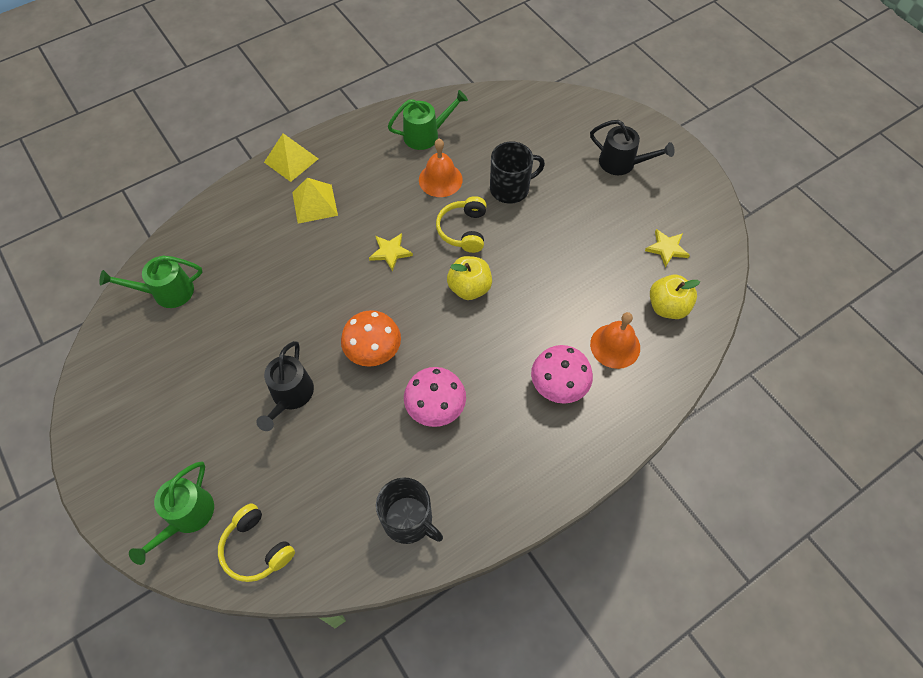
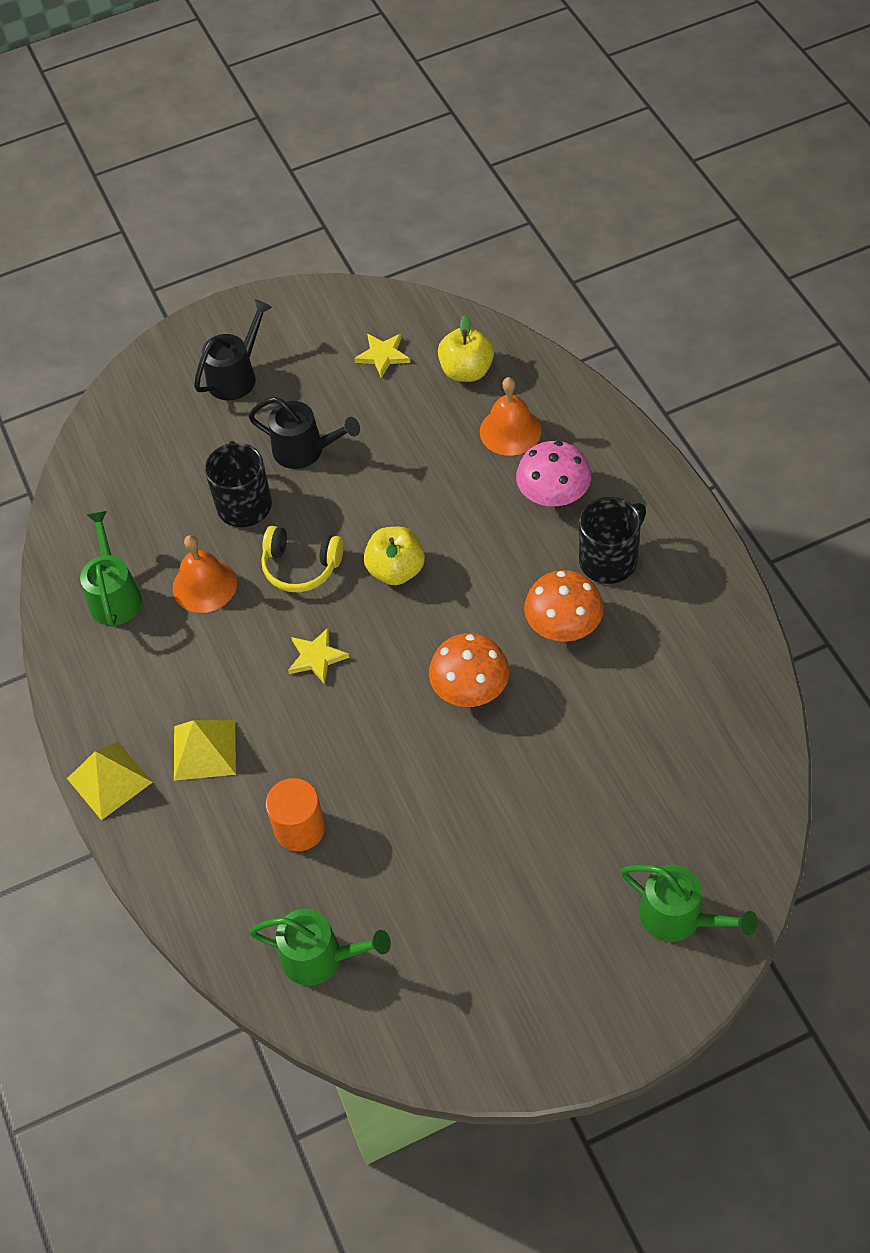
camera: 75 degrees left, 5 degrees down
green watering can [99,256,203,308] -> green watering can turned 75 degrees counterclockwise [249,909,391,986]
yellow headphones [218,503,295,582] -> none
black watering can [257,341,314,431] -> black watering can moved to [249,397,360,469]
black mug [376,477,443,544] -> black mug moved to [579,497,646,584]
pink mushroom [404,367,466,427] -> orange mushroom [524,570,604,642]
none -> orange cylinder [266,778,325,851]

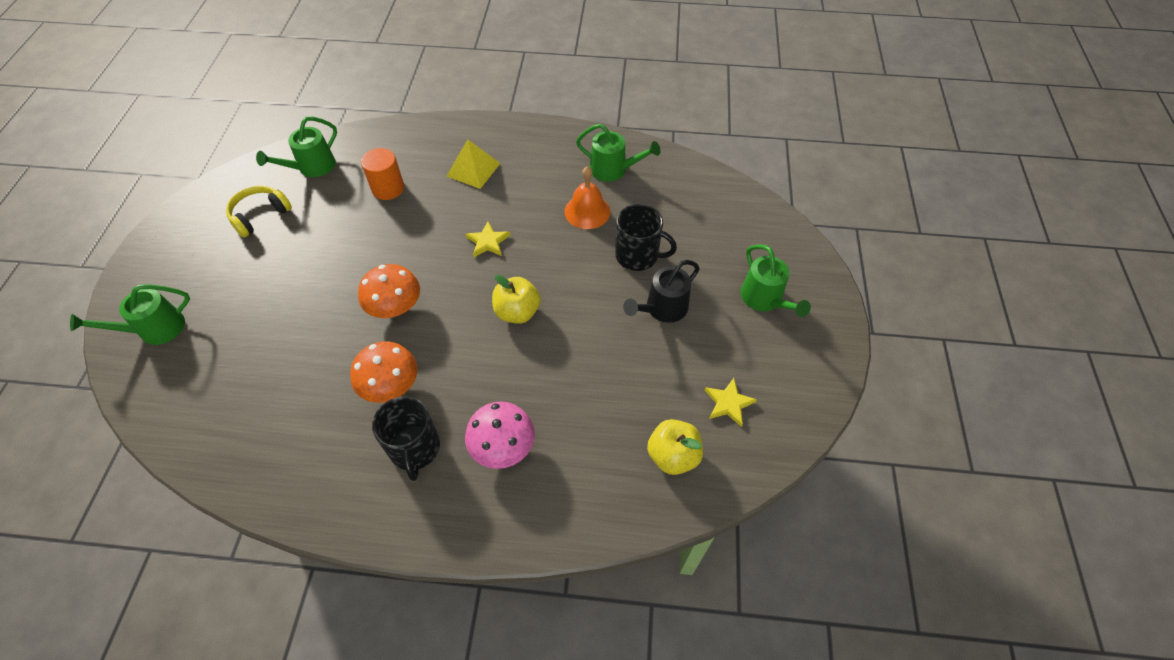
camera: 115 degrees right, 0 degrees up
yellow pyramid [67,742,153,820] -> none
black watering can [194,299,272,400] -> green watering can [740,244,811,317]
yellow headphones [261,526,344,592] -> yellow headphones moved to [226,186,292,237]
orange bell [480,377,541,456] -> none

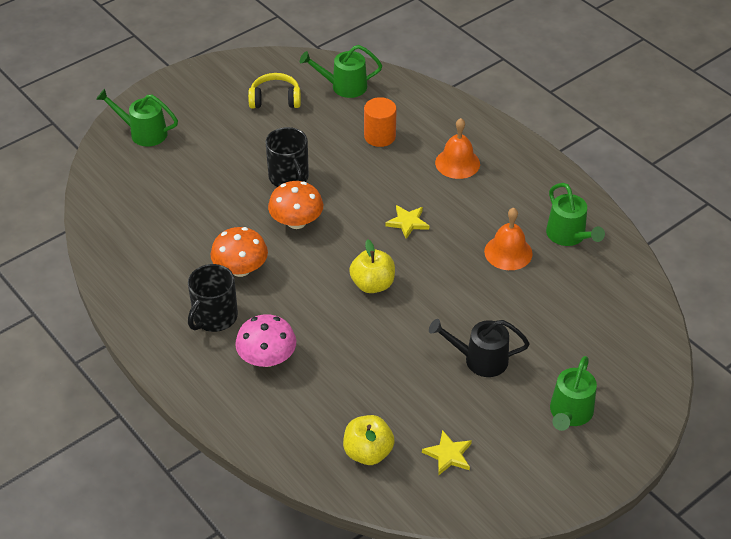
camera: 45 degrees right, 10 degrees down
yellow pyramid [447,139,500,189] -> orange bell [435,118,480,179]
black mug [615,204,677,271] -> black mug moved to [266,127,309,187]

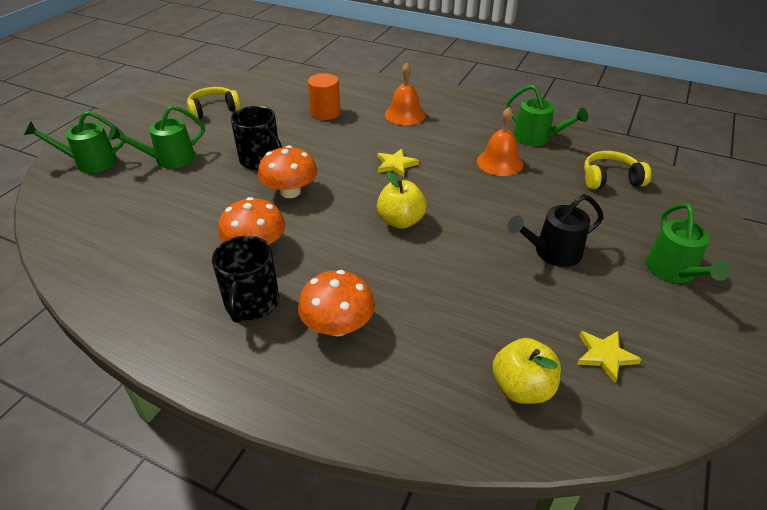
camera: 25 degrees left, 5 degrees down
pink mushroom [235,314,296,367] -> orange mushroom [298,270,375,336]
green watering can [300,45,382,98] -> green watering can moved to [108,105,205,169]
none -> yellow headphones [584,151,651,189]

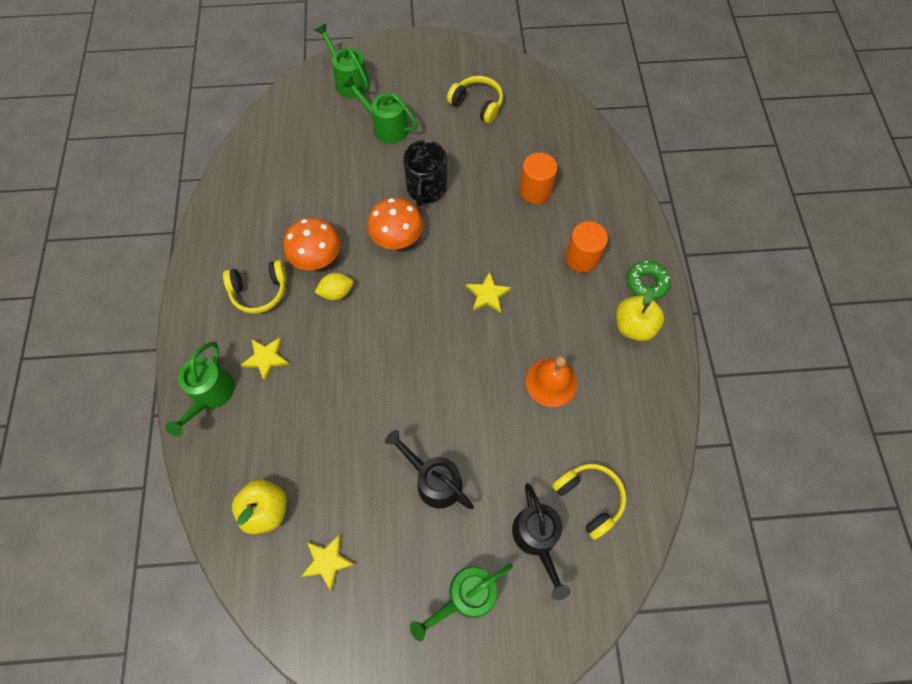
camera: 60 degrees right, 25 degrees up
black mug [212,236,279,323] -> yellow headphones [223,260,287,314]
orange mushroom [298,270,375,336] -> yellow star [241,337,289,381]
yellow apple [377,172,427,229] -> yellow apple moved to [616,289,665,341]
orange bell [385,62,426,125] -> orange cylinder [565,221,608,273]
green watering can [506,85,588,146] -> green watering can moved to [165,342,234,437]
none -> yellow lemon [315,273,353,301]
none -> black watering can [512,483,571,600]
none -> green donut [627,261,671,300]

